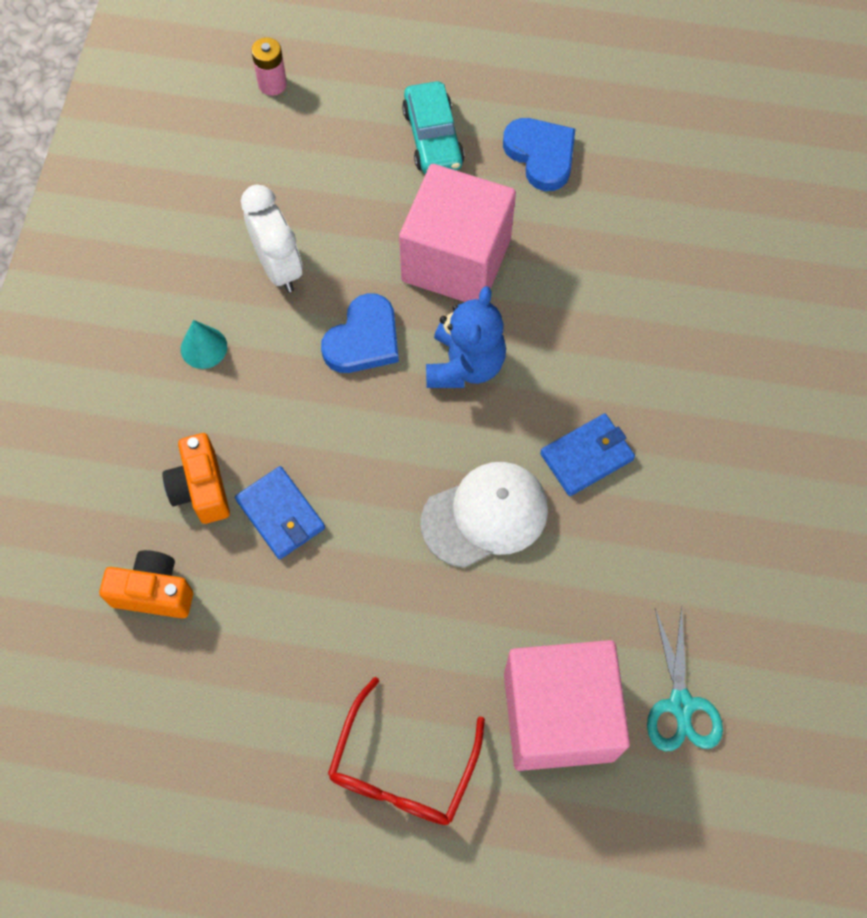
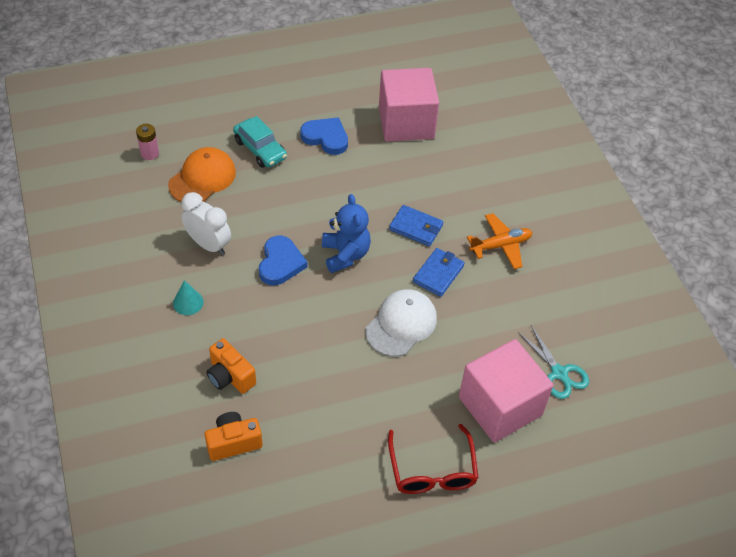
camera: 30 degrees left, 15 degrees down
blue wallet [235,466,325,559] -> blue wallet moved to [389,205,443,246]
pink cube [399,164,516,302] -> pink cube moved to [379,68,439,142]
none -> orange cap [168,147,236,202]
none -> orange plane [467,213,533,269]

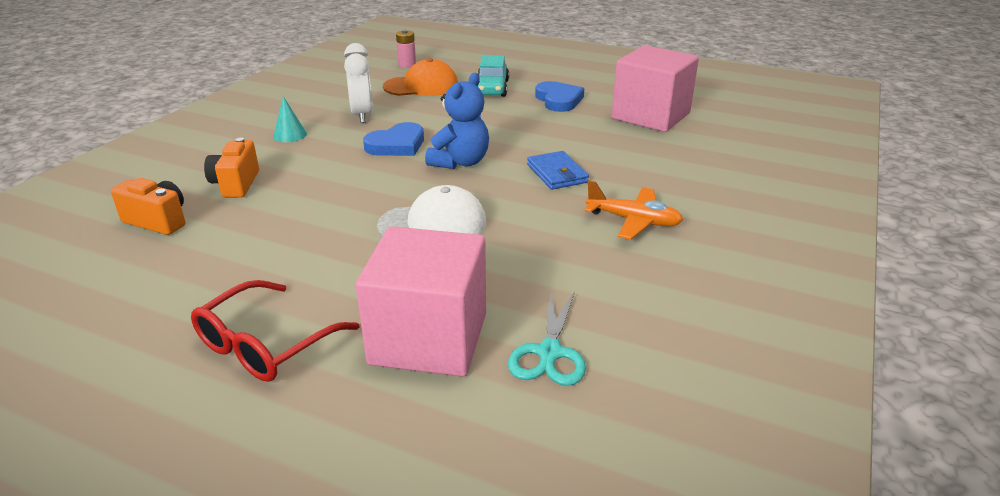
camera: 45 degrees right, 20 degrees down
blue wallet [413,248,465,297] -> none

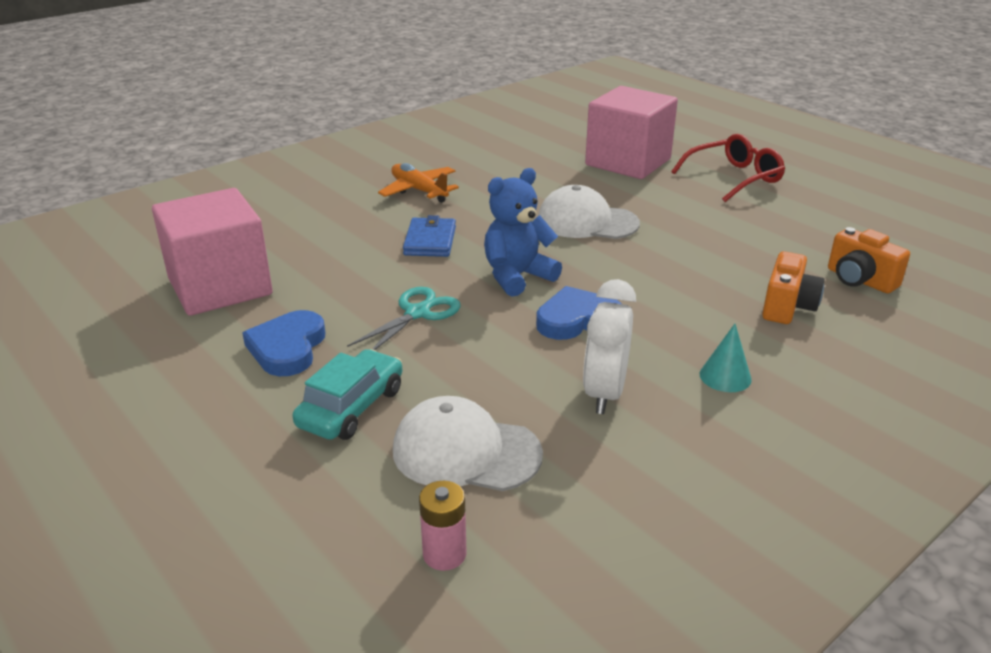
camera: 155 degrees left, 0 degrees up
orange cap [383,58,458,96] -> white cap [393,396,543,491]
turquoise scissors [508,291,586,386] -> turquoise scissors moved to [347,287,461,350]

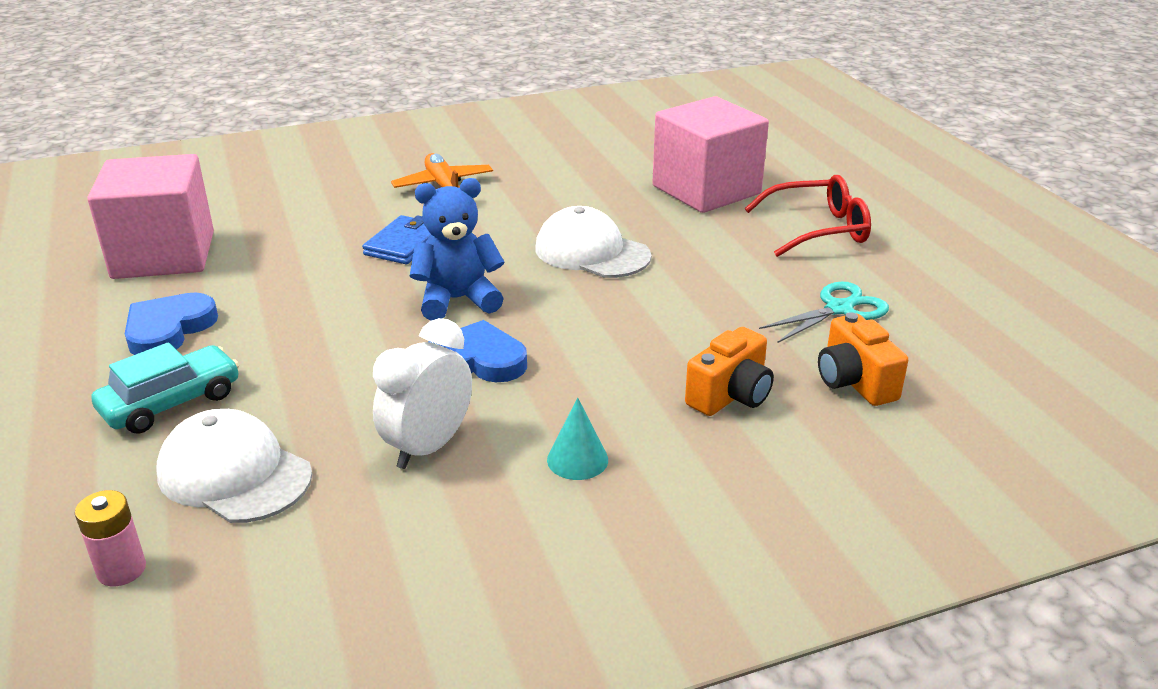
camera: 20 degrees right, 0 degrees up
turquoise scissors [347,287,461,350] -> turquoise scissors moved to [759,281,889,343]

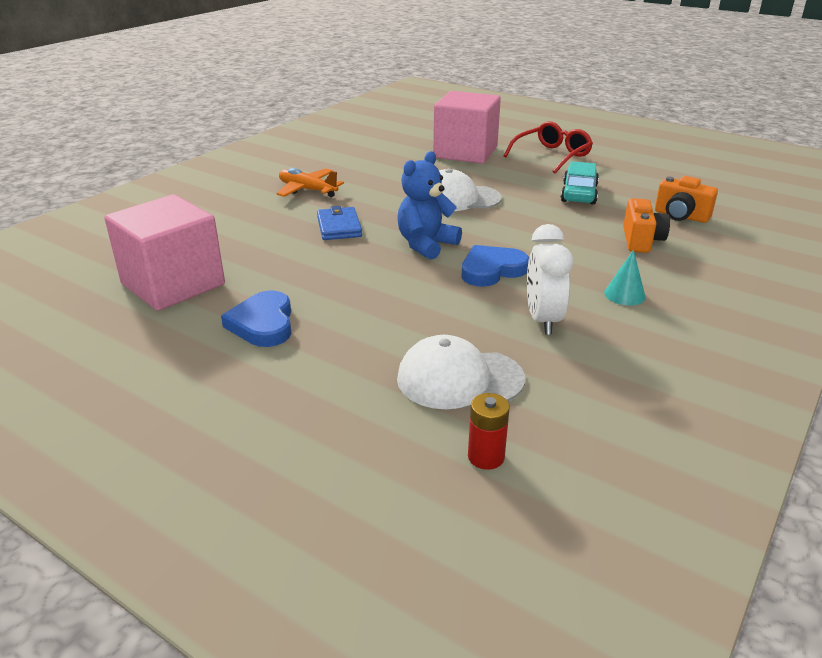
camera: 35 degrees left, 0 degrees up
pink battery [75,490,146,586] -> red battery [468,393,510,470]
turquoise car [91,342,239,434] -> turquoise car moved to [561,161,599,205]
turquoise scissors [759,281,889,343] -> none

